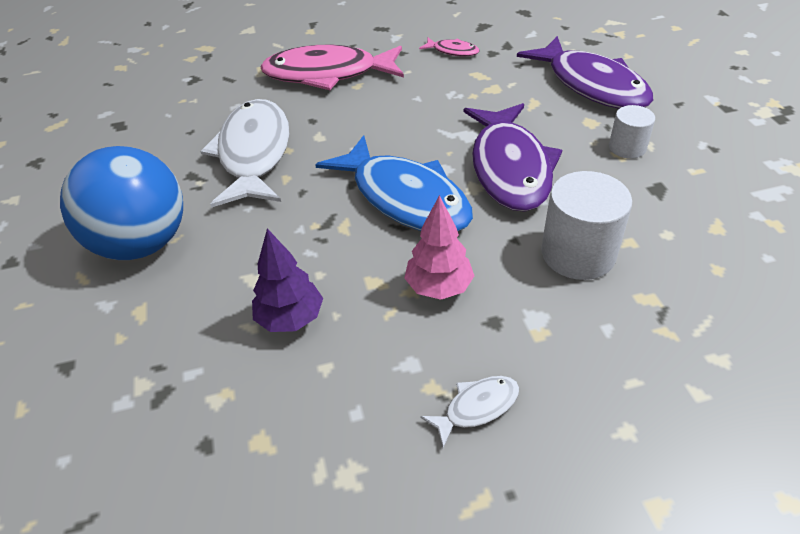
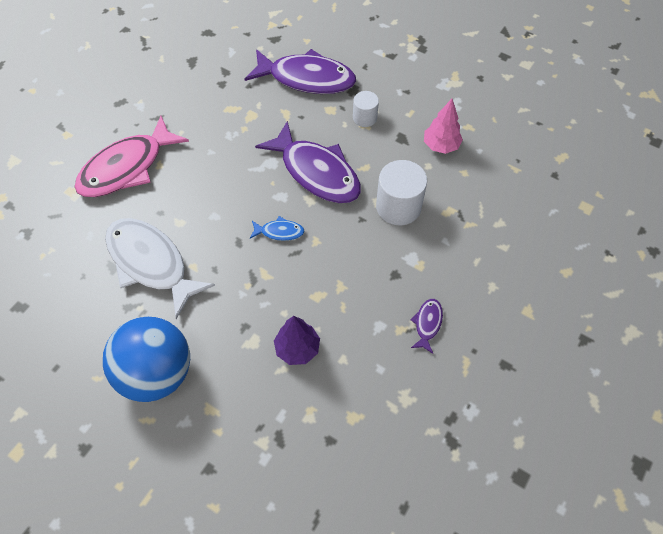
camera: 45 degrees left, 15 degrees up
blue fish [315,135,473,231] -> blue fish [250,216,305,241], size x0.43
pink tree [404,195,474,300] -> pink tree moved to [424,99,463,154]
pink fish [419,37,479,56] -> none
white fish [420,376,519,448] -> purple fish [410,299,443,354]

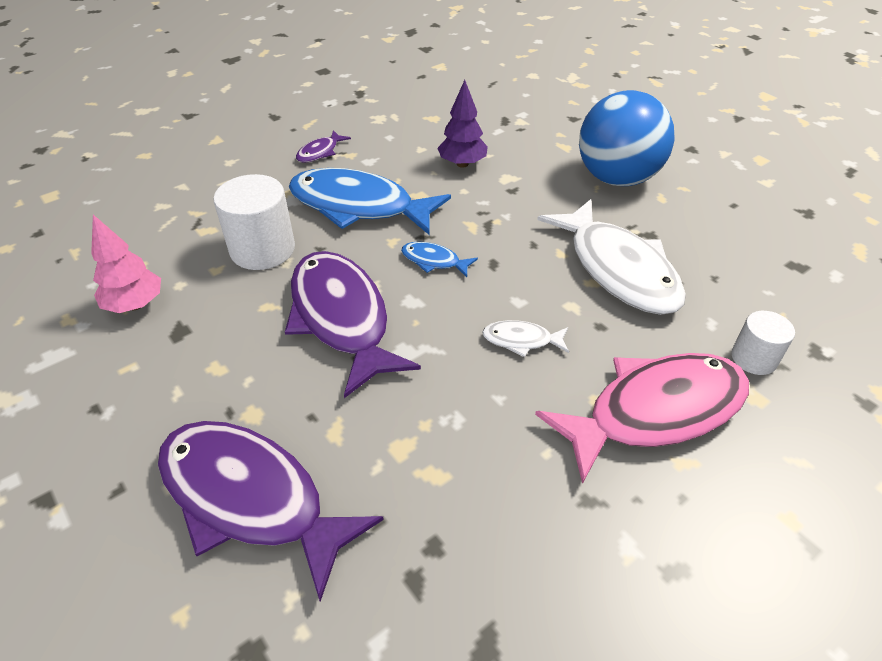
camera: 160 degrees left, 15 degrees down
white cylinder [353,91,379,127] -> white cylinder moved to [732,311,795,375]
none -> blue fish [289,168,451,235]
none -> white fish [482,320,569,357]

